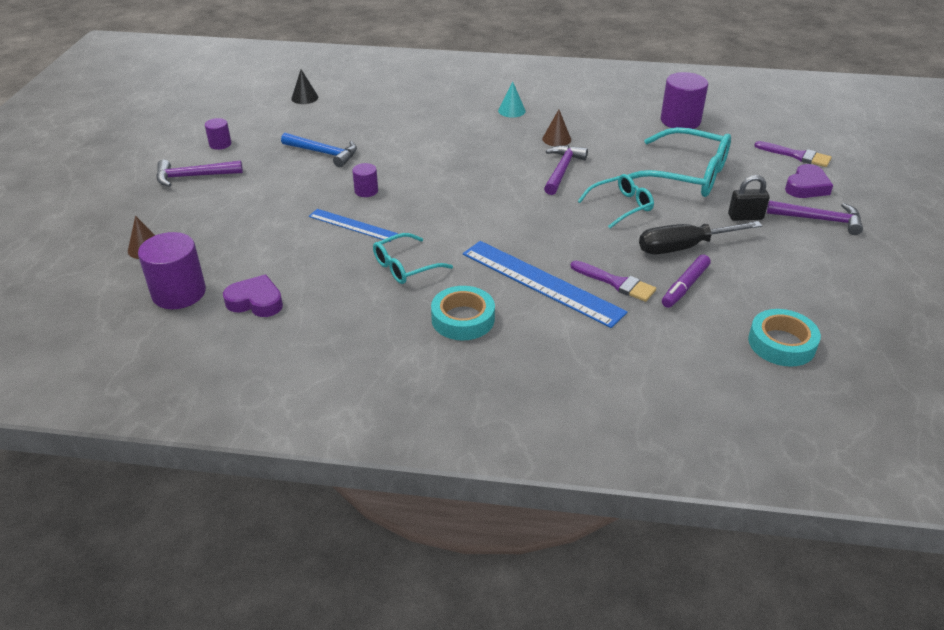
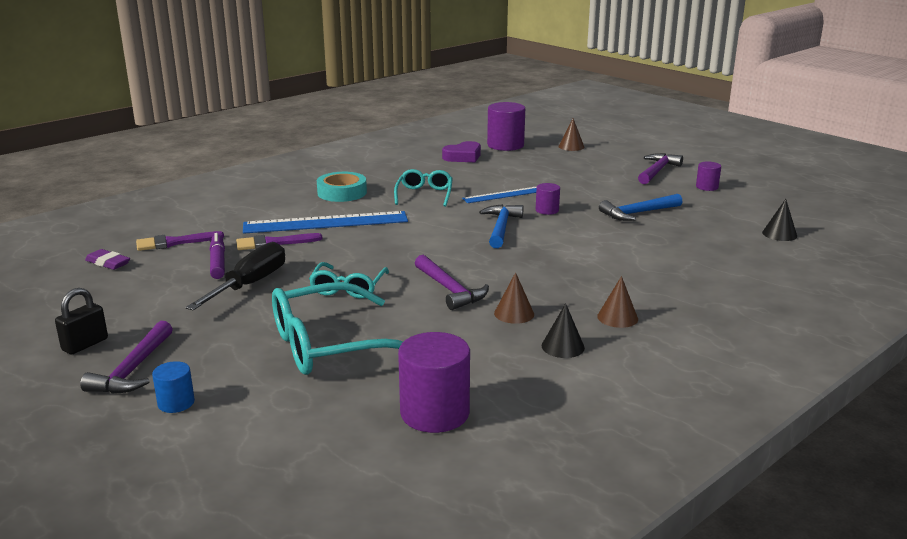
camera: 130 degrees right, 15 degrees down
turquoise cone [498,82,526,118] -> brown cone [597,276,638,328]
black padlock [728,175,770,221] -> black padlock moved to [55,288,108,355]
turquoise tape [748,309,821,367] -> purple eraser [85,249,130,270]
purple brush [754,141,832,167] -> purple brush moved to [136,231,224,251]
purple hammer [767,200,863,235] -> purple hammer turned 45 degrees counterclockwise [80,321,173,394]
purple heart [785,164,833,198] -> blue cylinder [152,361,195,413]
none -> blue hammer [479,204,524,248]
none -> black cone [542,303,585,358]

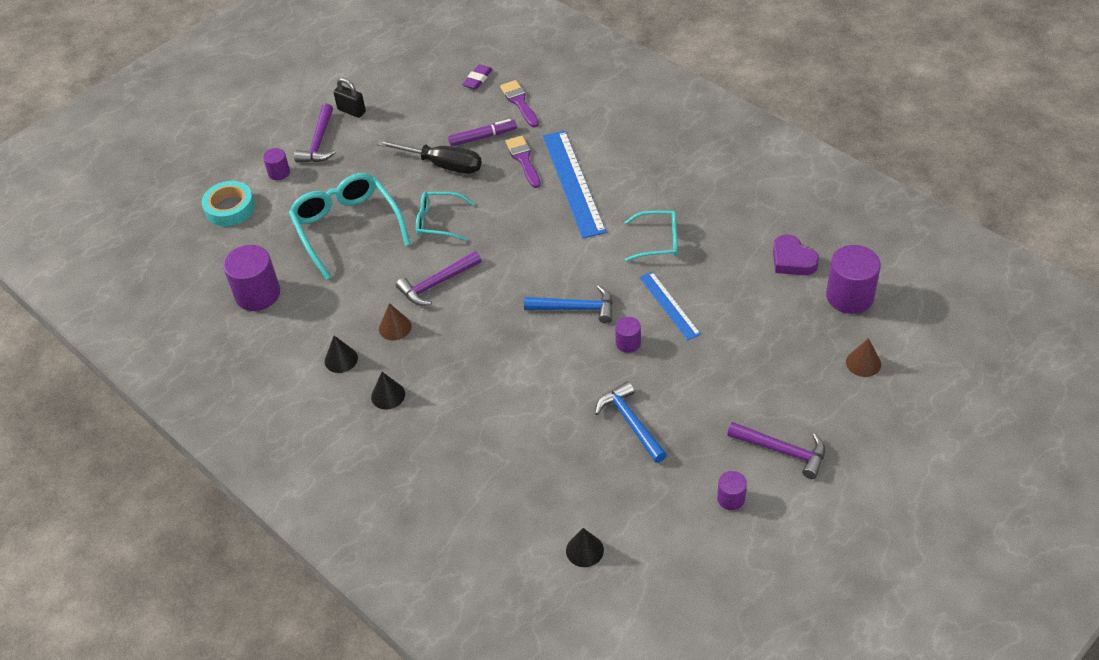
camera: 90 degrees right, 25 degrees up
purple hammer [80,321,173,394] -> purple hammer turned 90 degrees counterclockwise [294,104,336,162]
blue cylinder [152,361,195,413] -> purple cylinder [263,148,290,180]
turquoise tape [317,172,367,202] -> turquoise tape moved to [202,181,255,226]
brown cone [597,276,638,328] -> black cone [371,372,405,410]

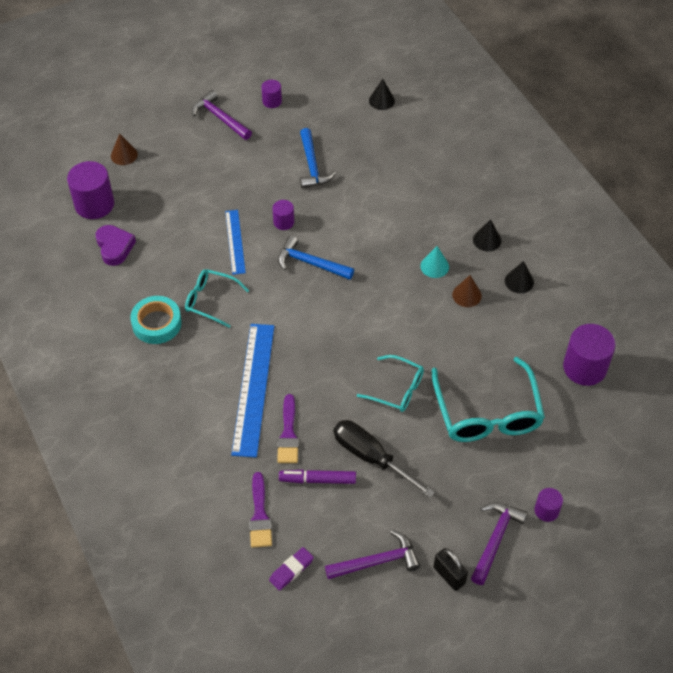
camera: 165 degrees left, 5 degrees up
turquoise tape [202,181,255,226] -> turquoise tape moved to [130,296,182,344]
purple hammer [396,251,482,306] -> purple hammer moved to [325,530,420,579]
none -> turquoise cone [420,246,449,278]

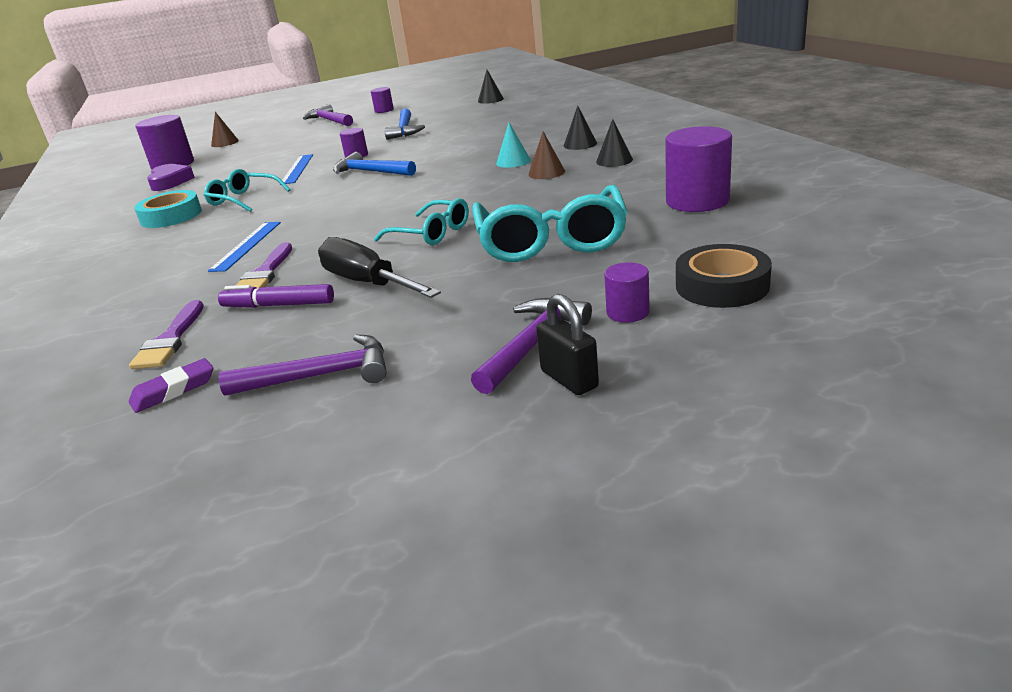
camera: 10 degrees right, 25 degrees down
blue ruler [231,324,274,458] -> blue ruler [208,222,281,272], size x0.57
black padlock [434,548,468,591] -> black padlock moved to [536,294,599,395]
none -> black tape [676,244,772,308]

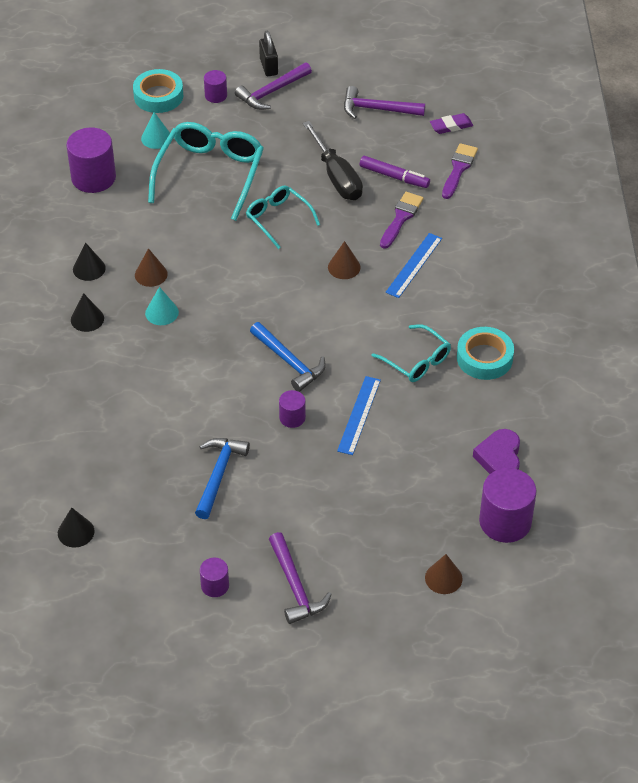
camera: 165 degrees left, 20 degrees up
black tape [676,244,772,308] -> turquoise tape [133,69,183,113]
none -> turquoise cone [141,112,170,149]
none -> brown cone [328,241,361,279]

